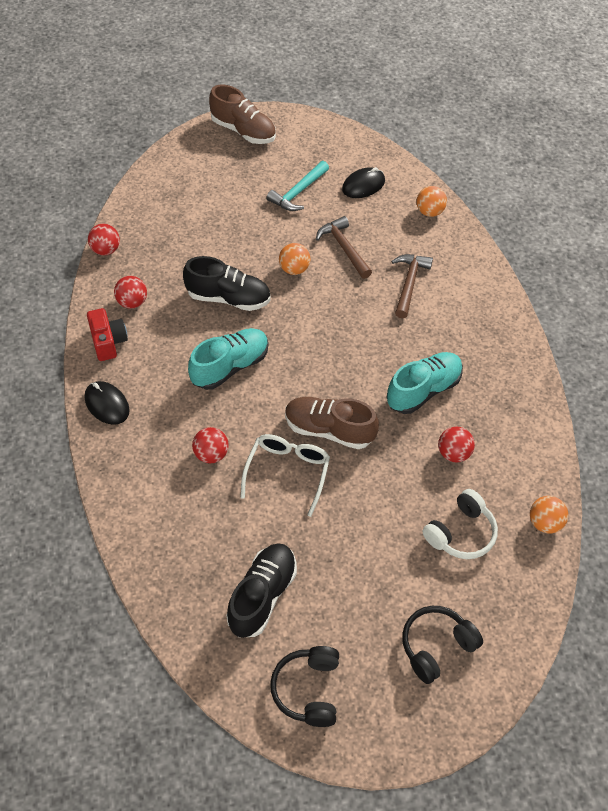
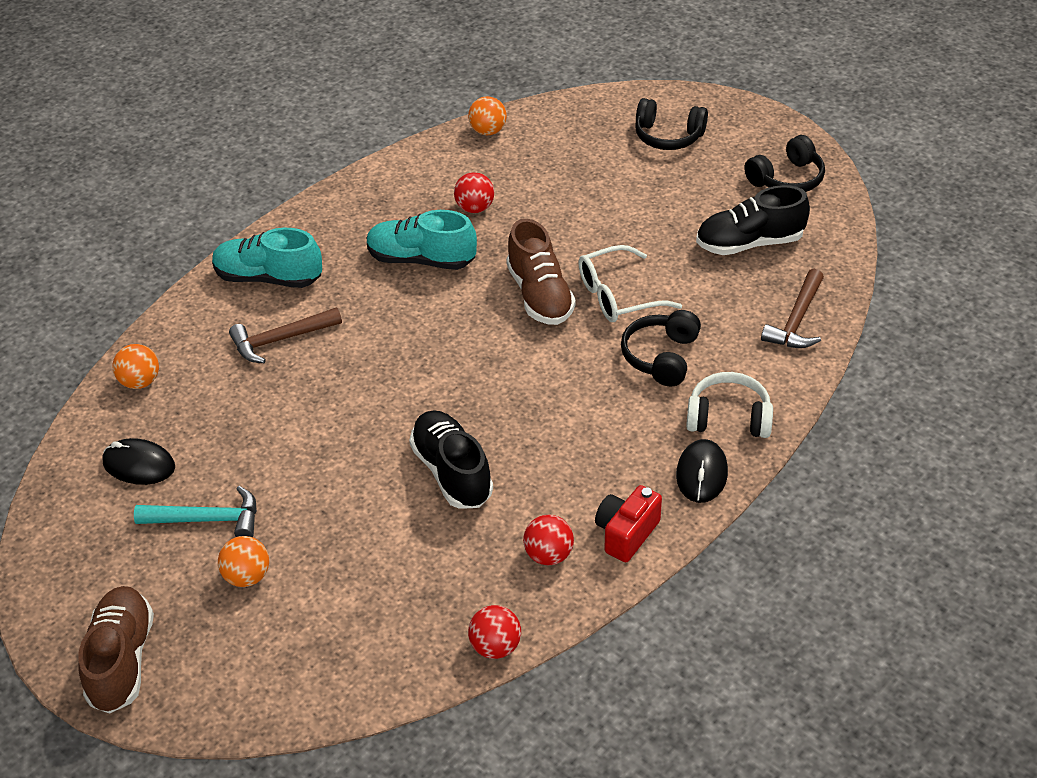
camera: 125 degrees left, 10 degrees down
turquoise shoe [188,328,269,390] -> turquoise shoe moved to [212,228,322,288]
red ball [192,427,229,464] -> black headphones [621,310,701,387]
orange ball [279,243,311,275] -> orange ball moved to [218,536,269,587]
brown hammer [316,216,372,279] -> brown hammer moved to [761,269,824,348]
white headphones [423,489,498,559] -> white headphones moved to [686,372,773,438]

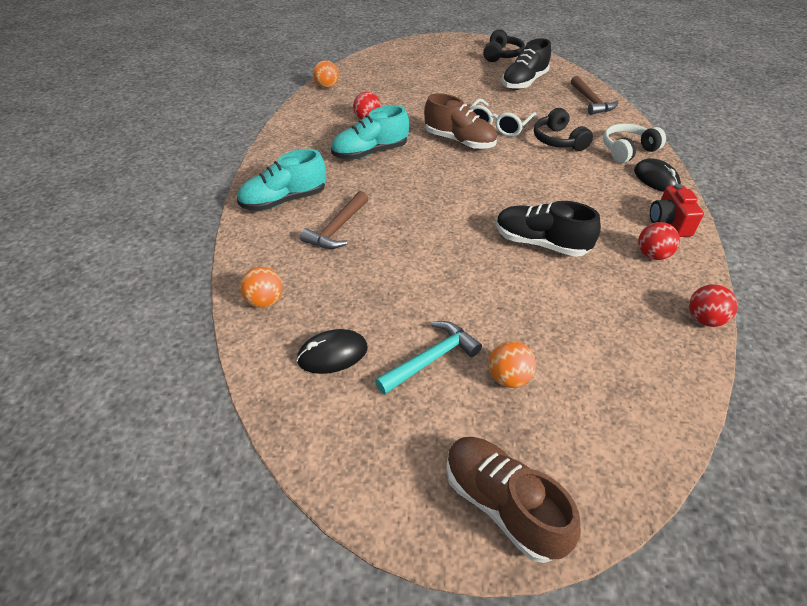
camera: 40 degrees left, 0 degrees up
black headphones [635,98,708,150] -> none

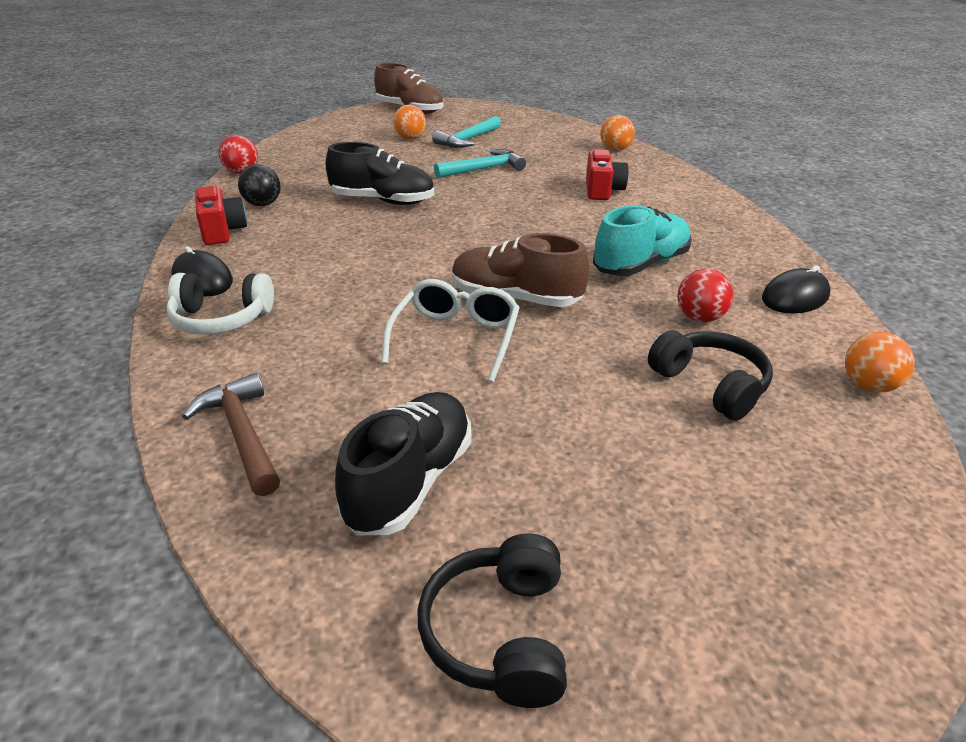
camera: 165 degrees right, 10 degrees down
turquoise shoe [237,149,326,211] -> none
black mouse [296,329,368,374] -> black mouse moved to [762,265,831,314]
brown hammer [300,191,369,249] -> red camera [586,149,629,200]
black headphones [534,108,593,151] -> black headphones moved to [648,330,773,421]
white headphones [603,123,666,163] -> white headphones turned 45 degrees clockwise [166,273,274,335]
red ball [638,222,680,260] -> black ball [238,164,281,206]
none -> turquoise hammer [434,149,526,178]

